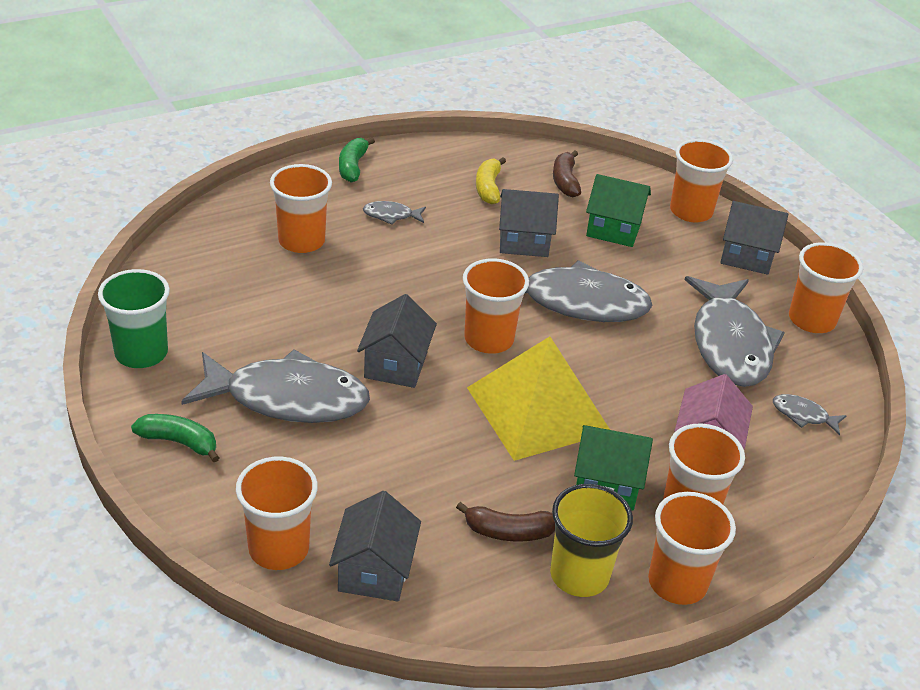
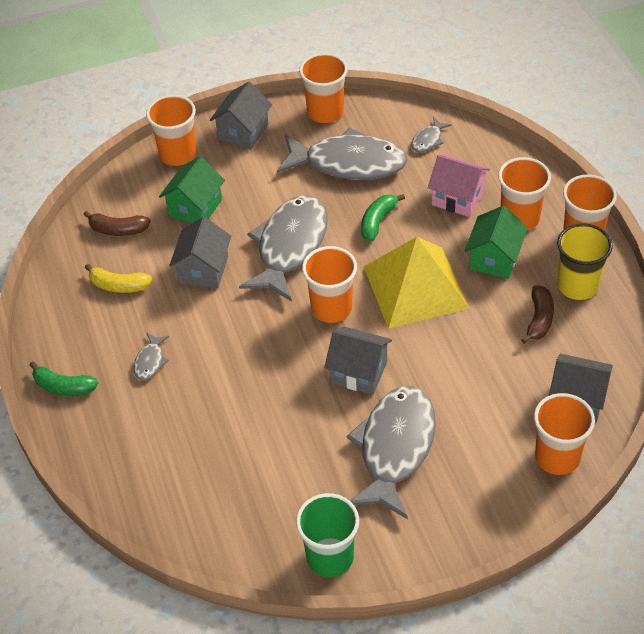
camera: 75 degrees left, 10 degrees up
green banana [131,414,219,462] -> green banana moved to [361,194,405,241]
orange cup [270,164,332,253] -> none

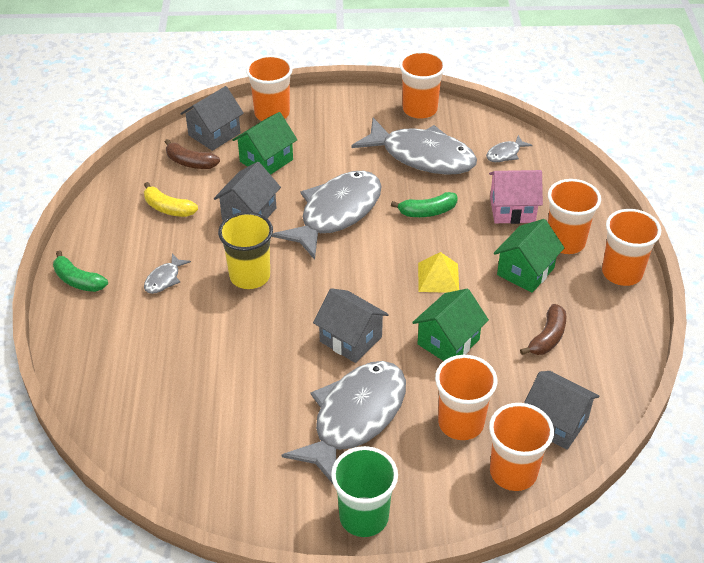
camera: 15 degrees right, 5 degrees down
grey house [210,82,272,150] -> grey house moved to [180,86,244,151]
green cup [296,493,359,577] -> green cup moved to [331,446,398,537]
orange cup [302,246,357,323] -> orange cup moved to [435,355,497,440]
green banana [361,194,405,241] -> green banana turned 150 degrees counterclockwise [391,192,458,217]
yellow pyramid [364,237,470,329] -> yellow pyramid [418,252,459,293], size x0.48
pink house [428,154,490,217] -> pink house turned 45 degrees counterclockwise [489,170,543,224]
yellow cup [557,223,613,300] -> yellow cup moved to [218,212,273,289]
none -> green house [412,289,489,361]

